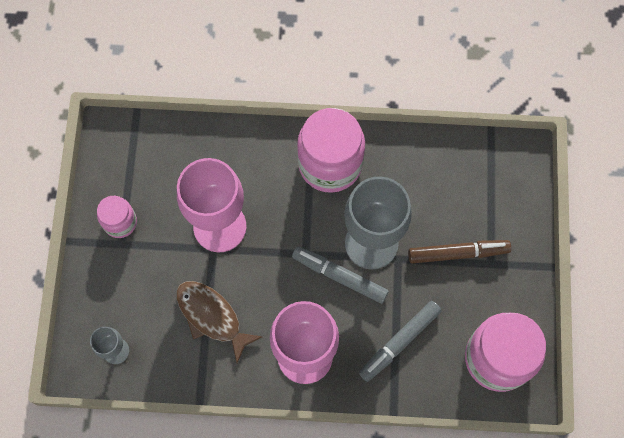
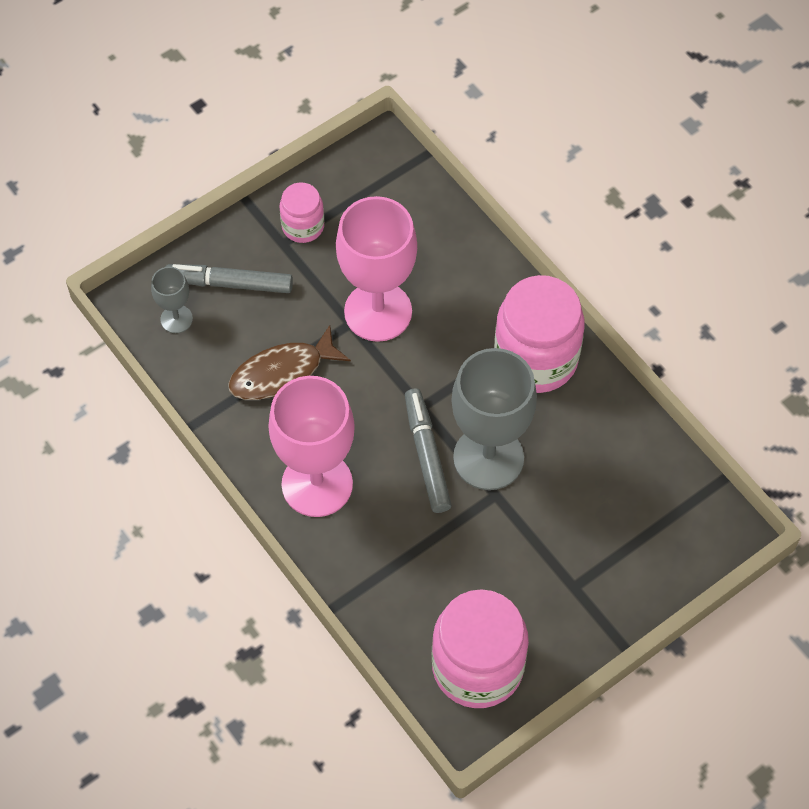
camera: 50 degrees right, 10 degrees down
brown fish [176,281,262,363] -> brown fish turned 120 degrees counterclockwise [228,325,351,400]
grey marker [359,301,442,382] -> grey marker moved to [166,264,293,293]
brown marker [408,240,511,263] -> none

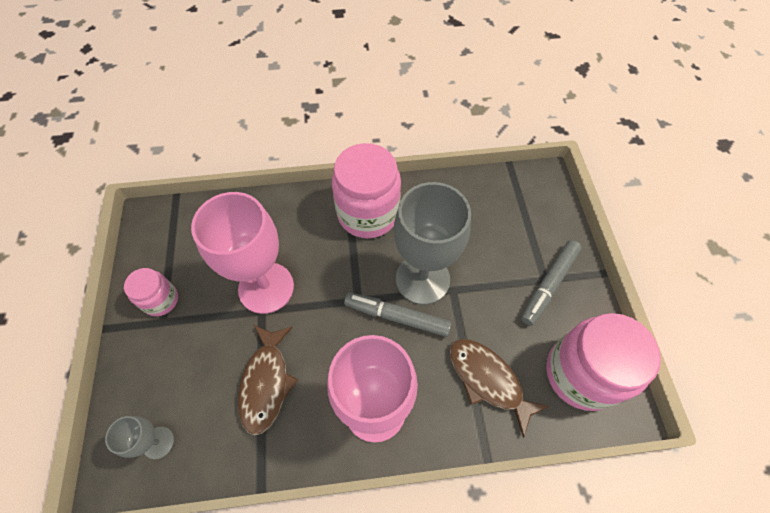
camera: 60 degrees left, 0 degrees up
grey marker [166,264,293,293] -> grey marker moved to [521,240,581,326]
none -> brown fish [450,339,550,438]

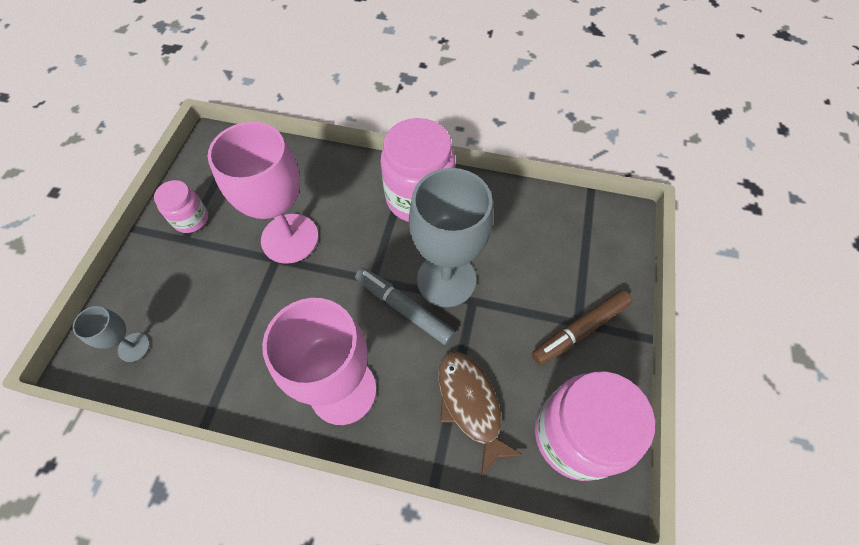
camera: 20 degrees right, 0 degrees up
brown fish [238,325,298,435] -> none
grey marker [521,240,581,326] -> brown marker [532,290,632,365]

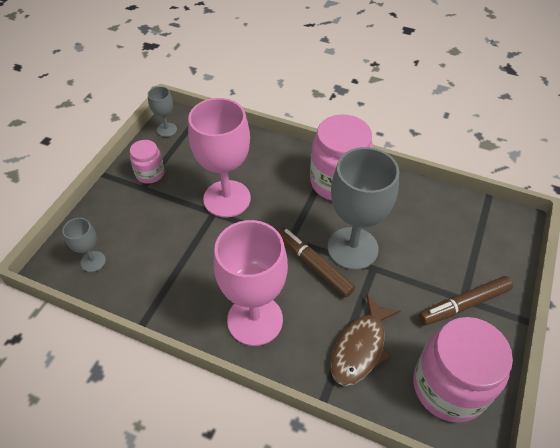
camera: 10 degrees right, 10 degrees down
grey marker [355,268,455,345] -> brown marker [278,227,355,297]
brown fish [438,352,524,476] -> brown fish turned 135 degrees counterclockwise [331,295,400,386]
none -> grey goblet [148,86,177,137]

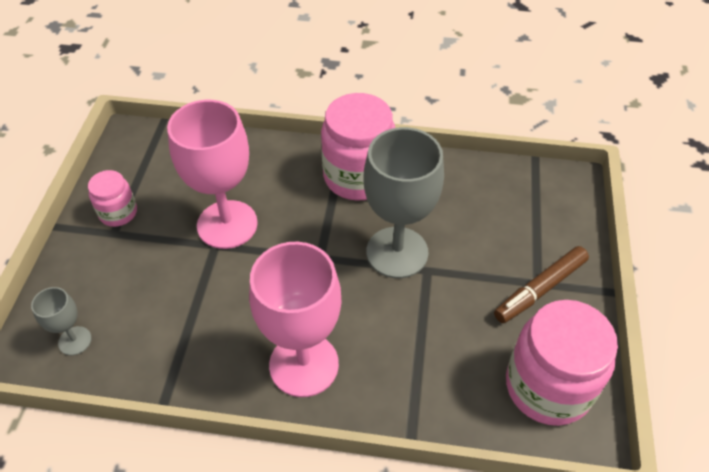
camera: 15 degrees left, 0 degrees up
grey goblet [148,86,177,137] -> none
brown marker [278,227,355,297] -> none
brown fish [331,295,400,386] -> none

